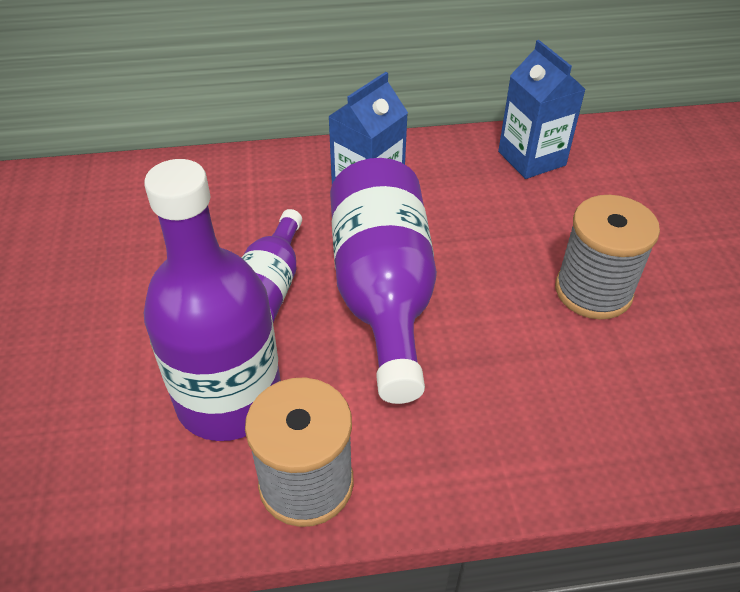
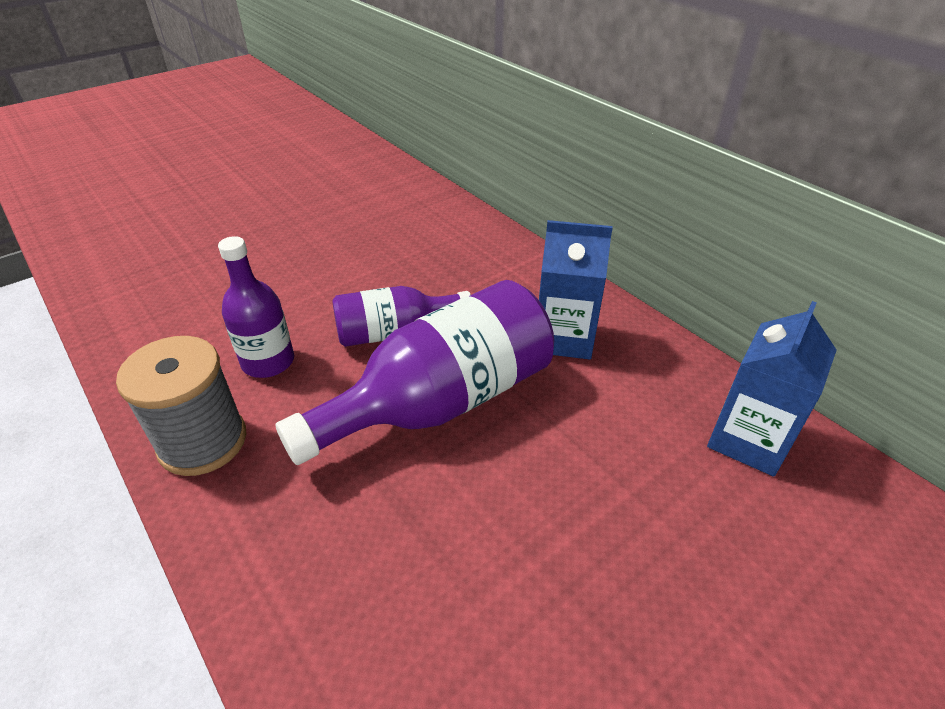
camera: 60 degrees right, 5 degrees down
purple bottle [144,159,281,441] -> purple bottle [218,236,294,378], size x0.57
grey spool [555,195,660,320] -> none

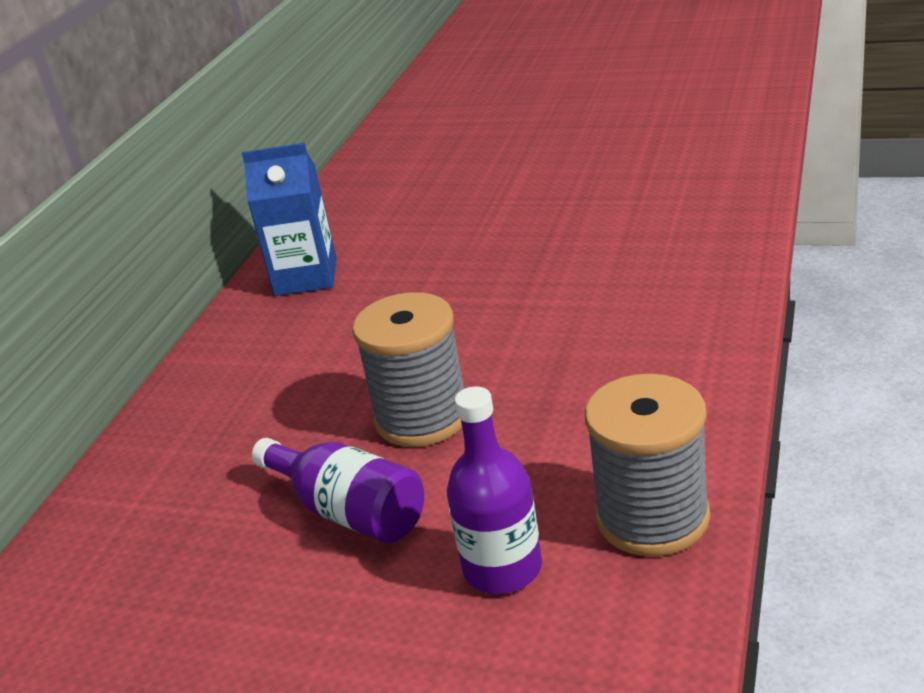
camera: 120 degrees left, 10 degrees down
purple bottle [276,280,554,465] -> grey spool [352,292,464,447]
blue carton [539,220,613,359] -> none

